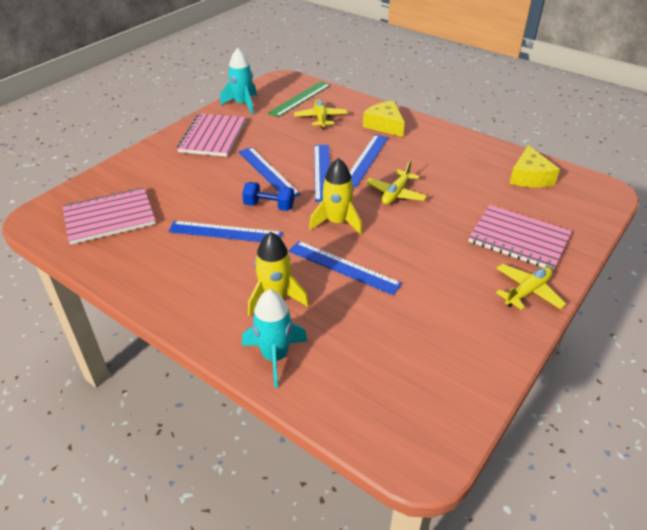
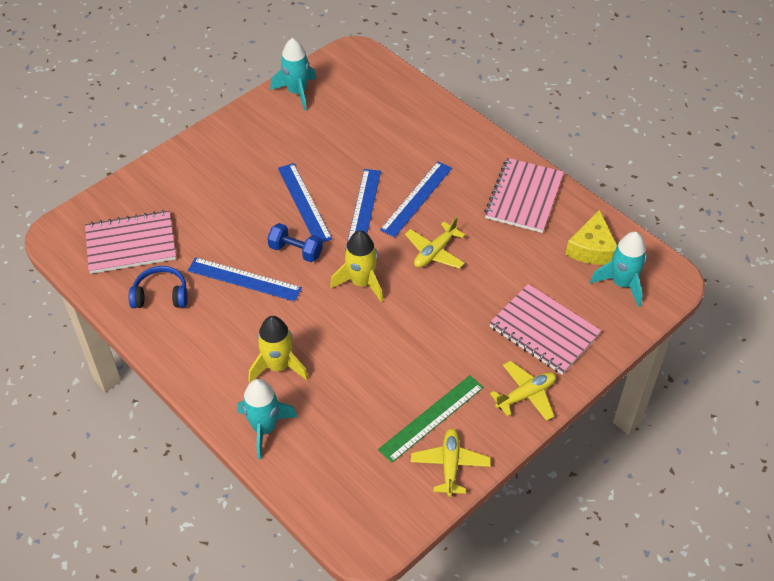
camera: 10 degrees right, 10 degrees up
pink notebook [177,113,246,157] -> pink notebook moved to [484,158,564,233]
green ruler [268,81,331,117] -> green ruler moved to [378,375,484,463]
blue ruler [289,241,402,295] -> none
yellow plane [294,99,348,130] -> yellow plane moved to [411,428,491,497]
yellow cheese [363,101,405,137] -> none
none -> blue headphones [129,266,188,308]
none -> turquoise rocket [590,232,647,307]

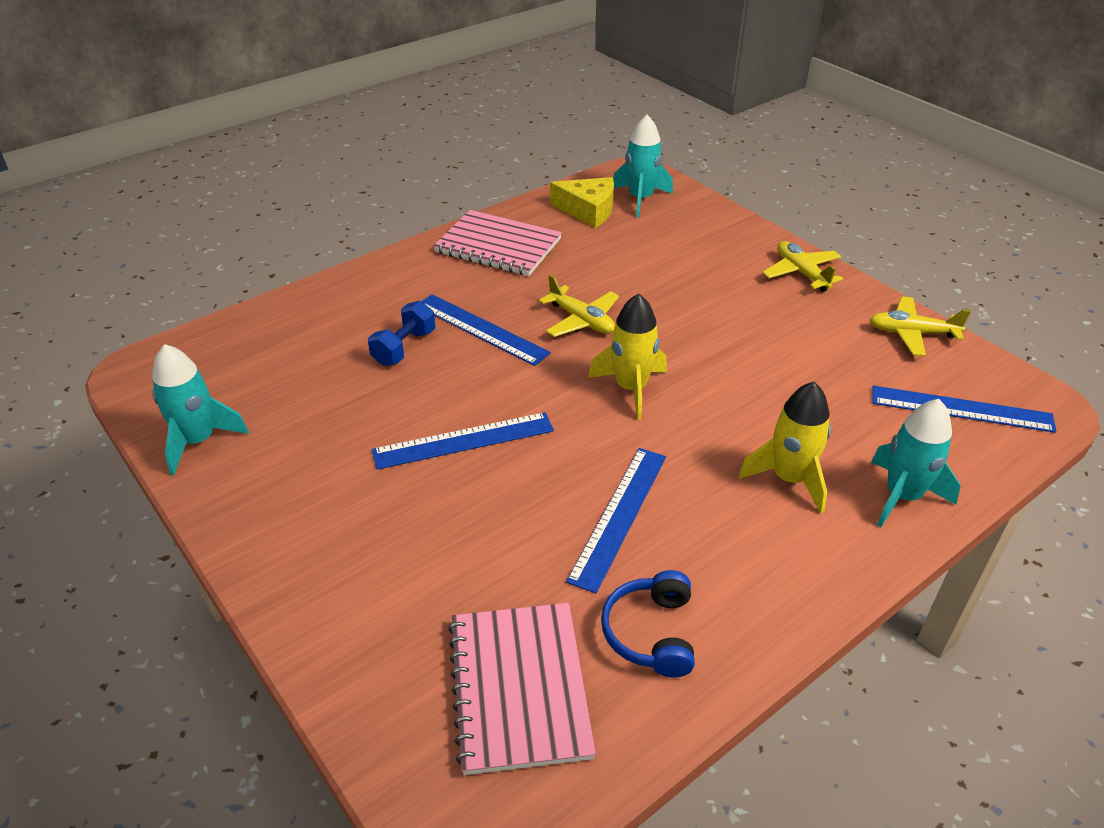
camera: 85 degrees left, 10 degrees down
blue dumbbell [267,223,323,262] -> blue dumbbell moved to [368,301,436,366]
blue ruler [345,169,381,252] -> blue ruler moved to [872,385,1057,433]
green ruler [378,375,484,463] -> none
pink notebook [489,284,601,375] -> none

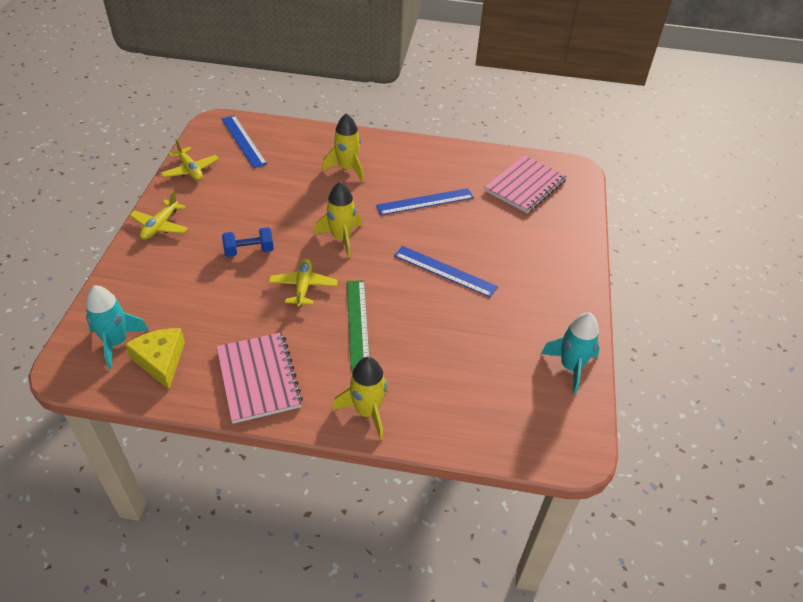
camera: 135 degrees left, 5 degrees up
blue dumbbell [368,301,436,366] -> blue dumbbell moved to [222,227,274,257]
blue ruler [422,294,551,366] -> green ruler [347,280,369,370]
blue headphones [601,570,695,677] -> none
turquoise rocket [871,399,961,527] -> none
none -> yellow rocket [333,357,389,440]

